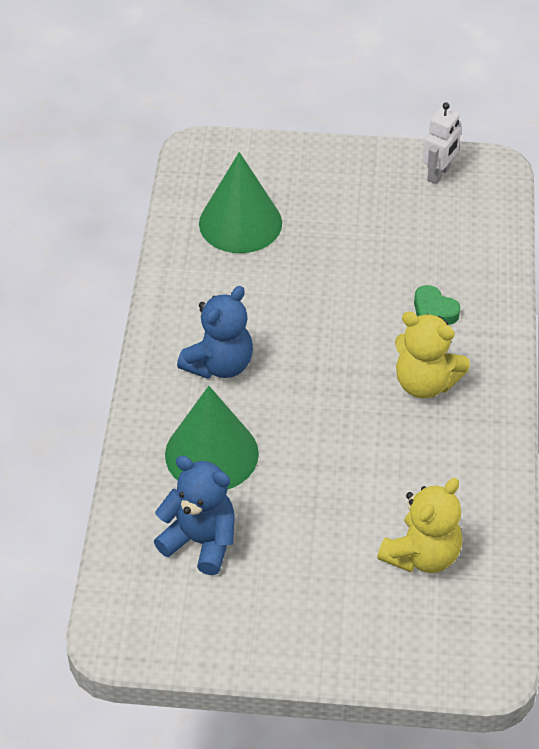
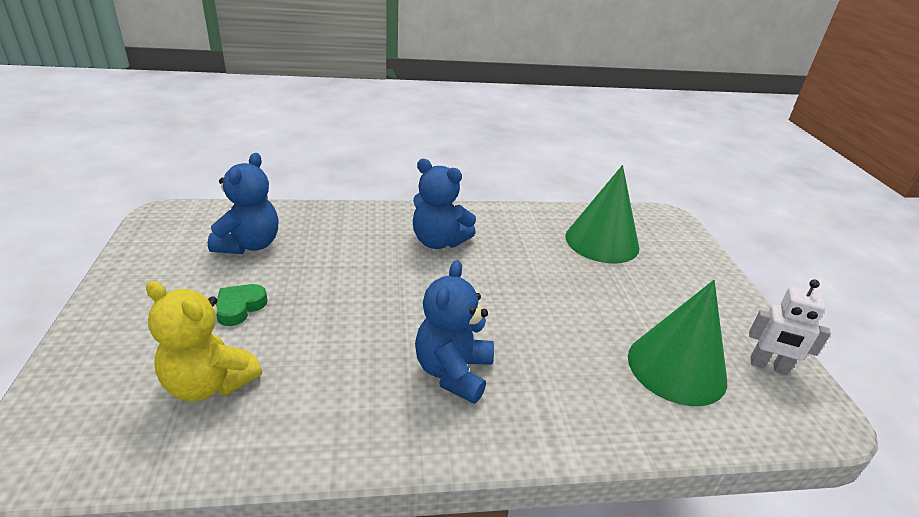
camera: 75 degrees right, 15 degrees down
green cone [165,386,259,490] -> green cone moved to [628,280,727,406]
yellow teddy bear [395,311,470,398] -> blue teddy bear [415,260,494,404]
green heart [414,285,460,325] -> green heart moved to [216,284,268,326]

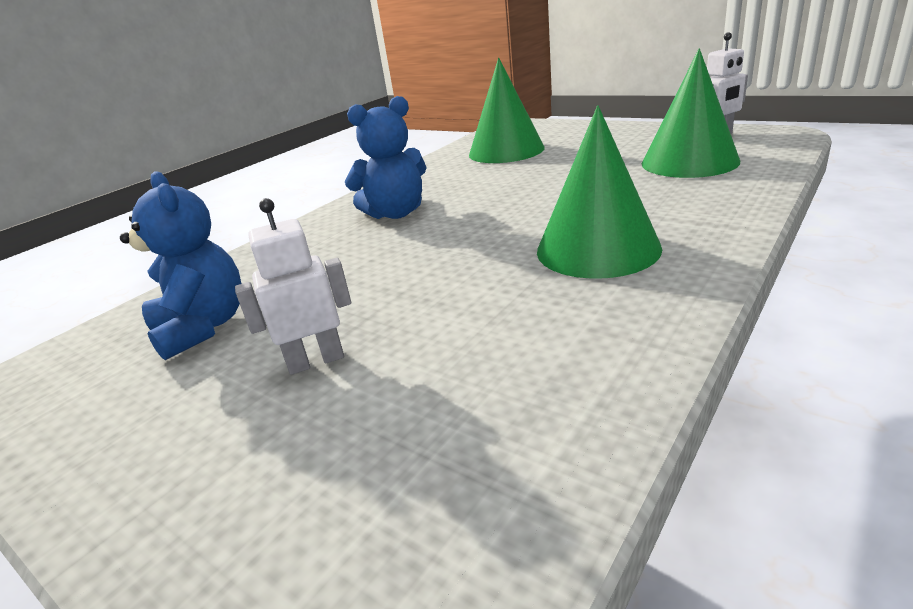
camera: 40 degrees left, 5 degrees down
yellow teddy bear [146,281,262,401] -> none
green heart [216,284,268,326] -> white robot [235,198,351,375]
blue teddy bear [415,260,494,404] -> green cone [537,105,662,279]

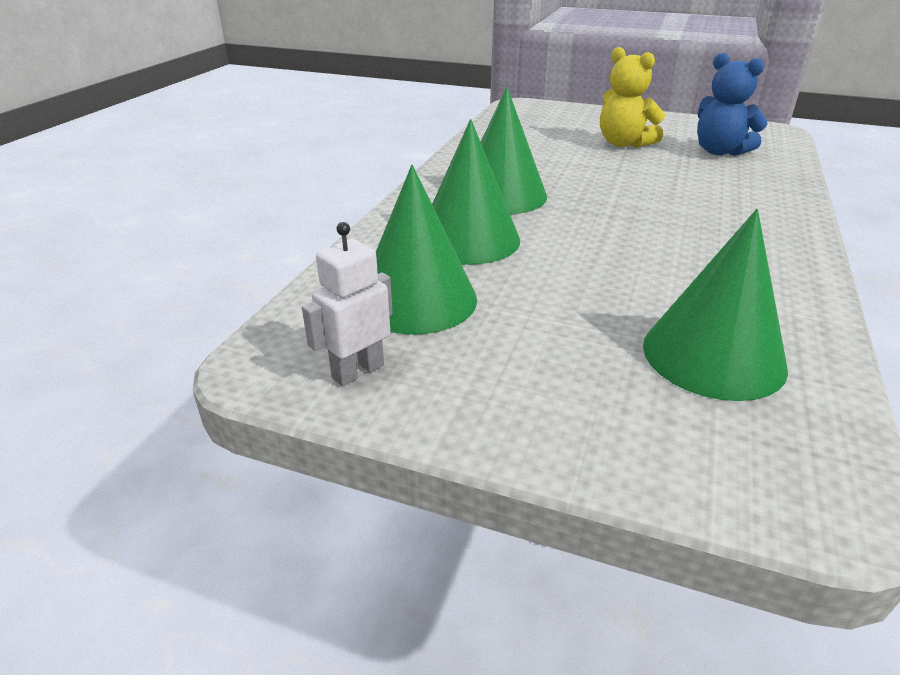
camera: 160 degrees right, 5 degrees up
white robot [235,198,351,375] -> yellow teddy bear [600,47,665,148]
blue teddy bear [345,96,427,219] -> none
none -> green cone [432,119,520,265]

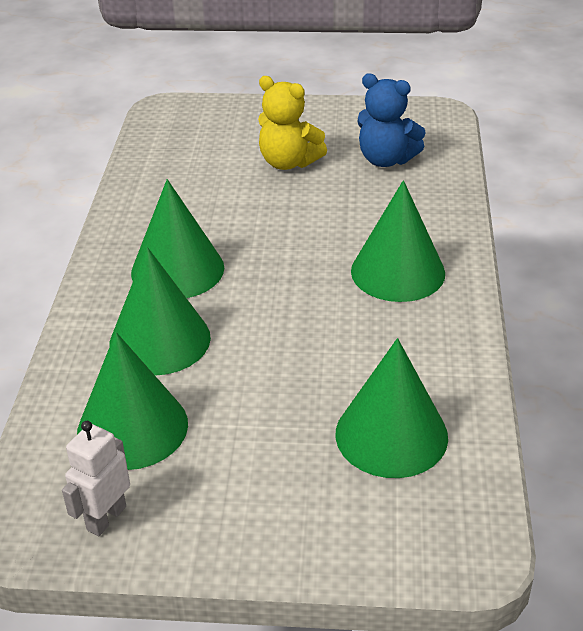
camera: 15 degrees left, 5 degrees up
none -> green cone [351,180,445,302]

